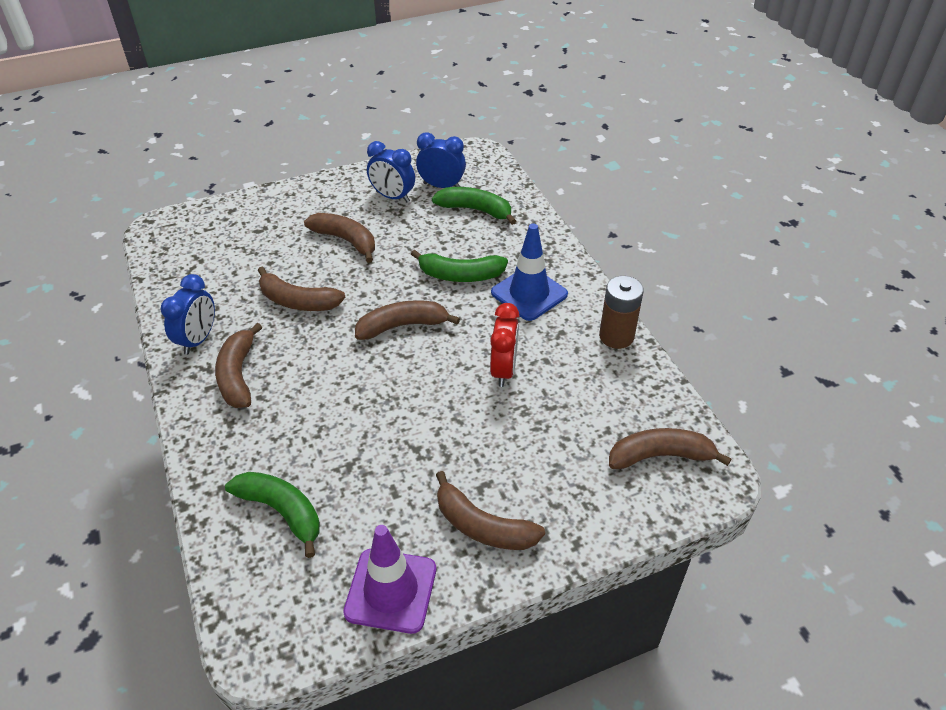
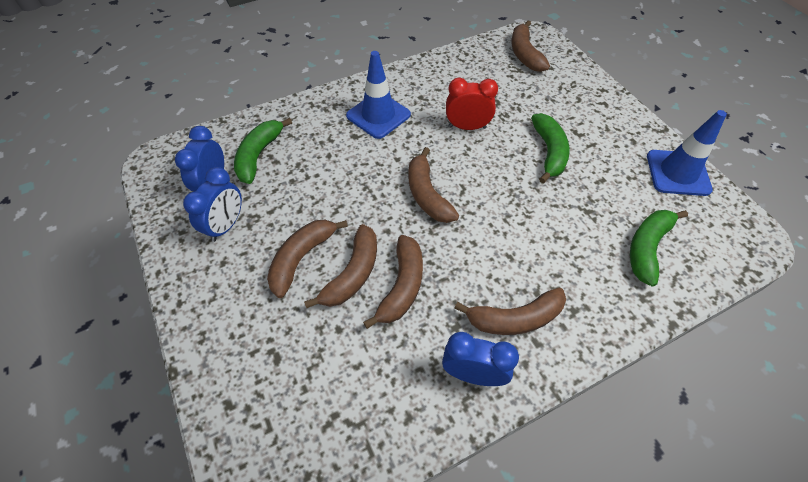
camera: 95 degrees left, 10 degrees up
purple traffic cone [343,525,436,634] -> blue traffic cone [647,110,727,196]
green banana [411,249,508,282] -> green banana moved to [531,113,569,183]
brown banana [436,471,545,550] -> brown banana moved to [304,224,377,308]
brown battery [599,276,644,349] -> none

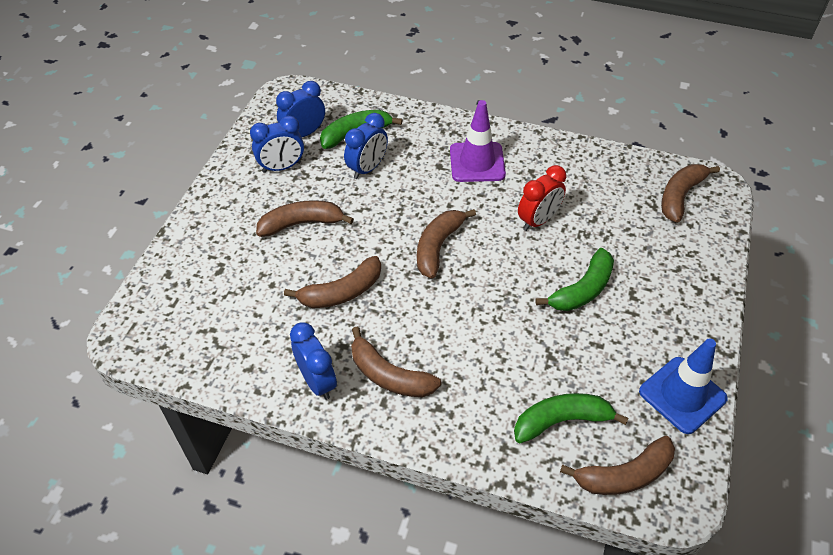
camera: 45 degrees right, 5 degrees down
brown banana [304,224,377,308] -> brown banana moved to [560,436,675,495]
blue traffic cone [346,51,411,139] -> purple traffic cone [450,100,506,182]
red clock [446,78,498,130] -> red clock turned 90 degrees clockwise [518,165,566,231]
none -> blue clock [344,113,388,179]

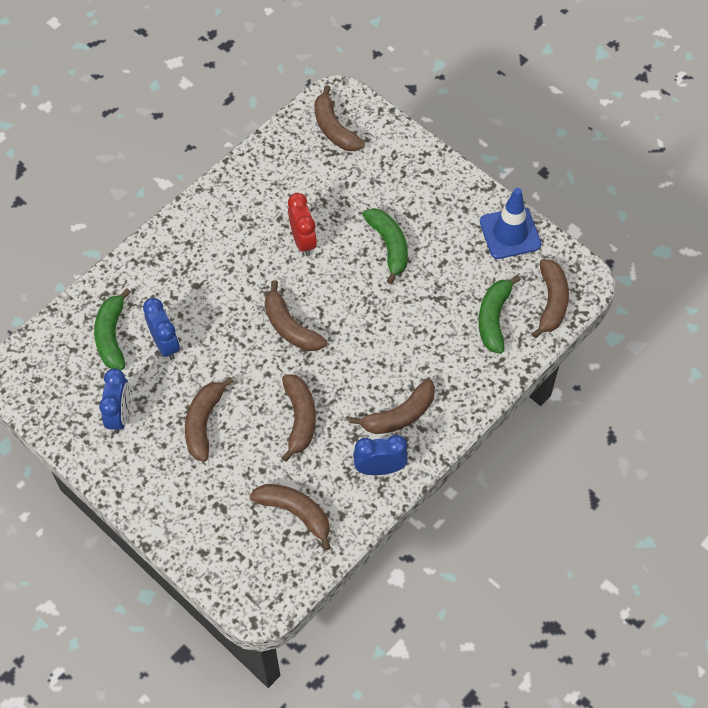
camera: 65 degrees left, 10 degrees up
blue clock [276,81,325,137] -> none
purple traffic cone [450,100,506,182] -> none
none -> brown banana [250,484,331,551]

